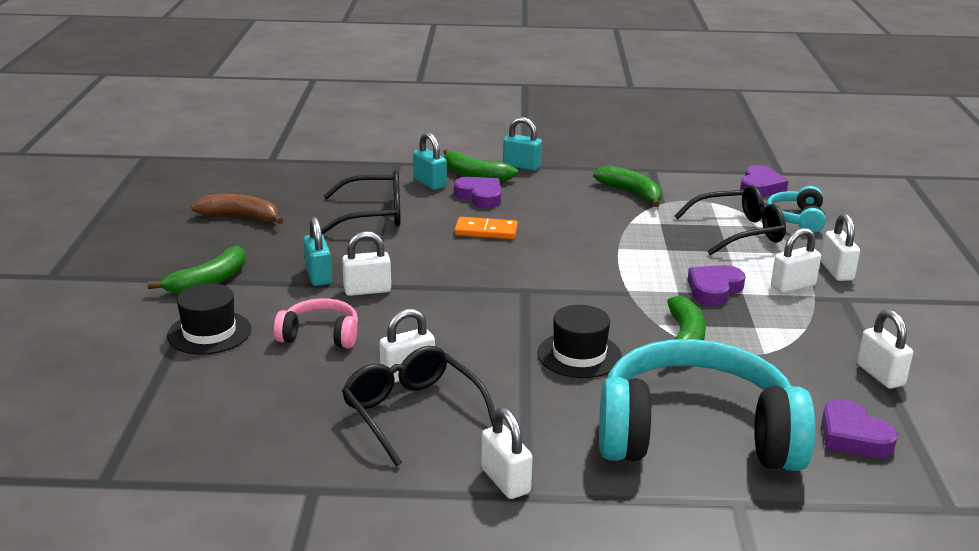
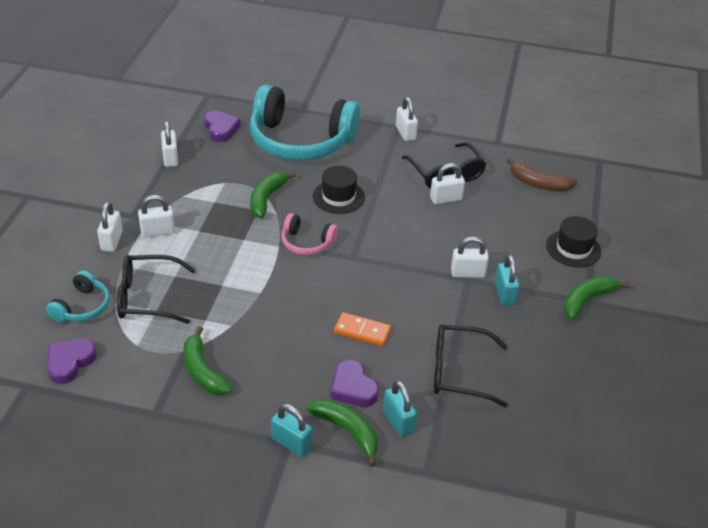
camera: 170 degrees left, 15 degrees up
brown banana [191,194,283,224] -> brown banana moved to [507,158,577,191]
pink headphones [274,298,358,348] -> pink headphones moved to [281,213,338,255]
purple heart [688,265,745,306] -> none

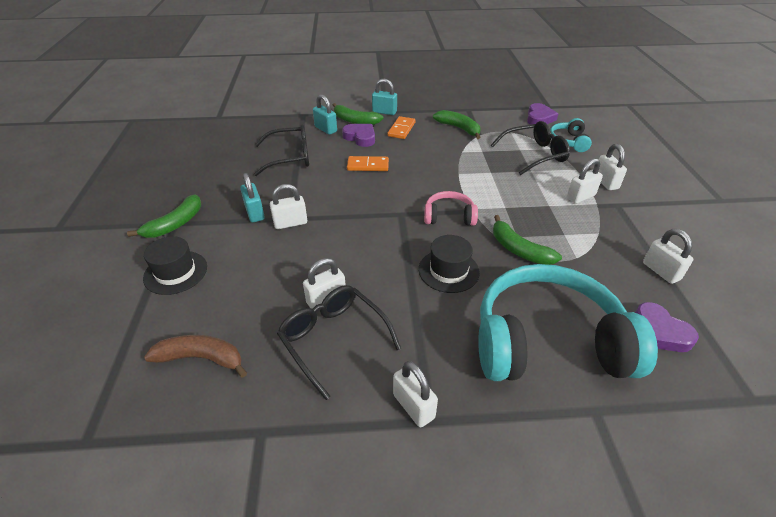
camera: 165 degrees right, 0 degrees up
green banana [250,172,296,218] -> green banana turned 135 degrees clockwise [493,215,562,265]
none -> orange domino [388,116,415,139]

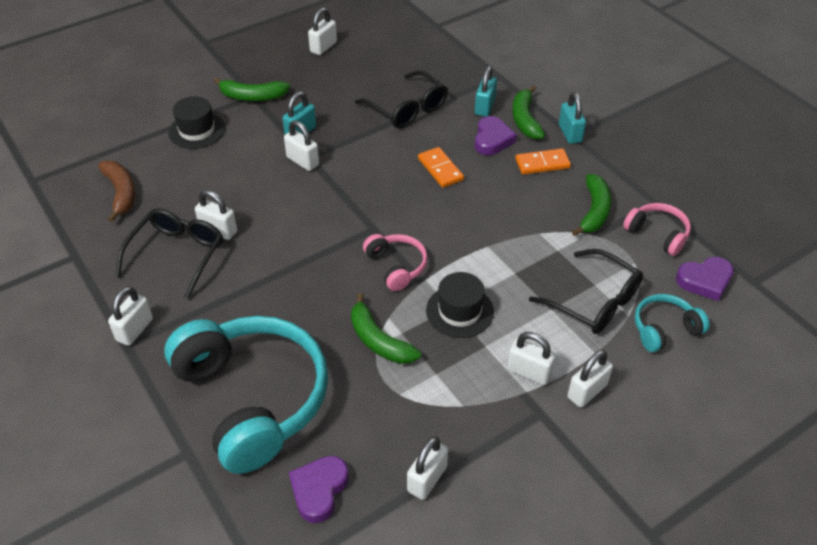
camera: 60 degrees right, 5 degrees up
black hat [419,235,480,293] -> black hat moved to [426,272,494,338]
green banana [493,215,562,265] -> green banana turned 60 degrees counterclockwise [351,293,421,364]
none -> white padlock [308,8,337,55]
none -> pink headphones [623,203,691,256]

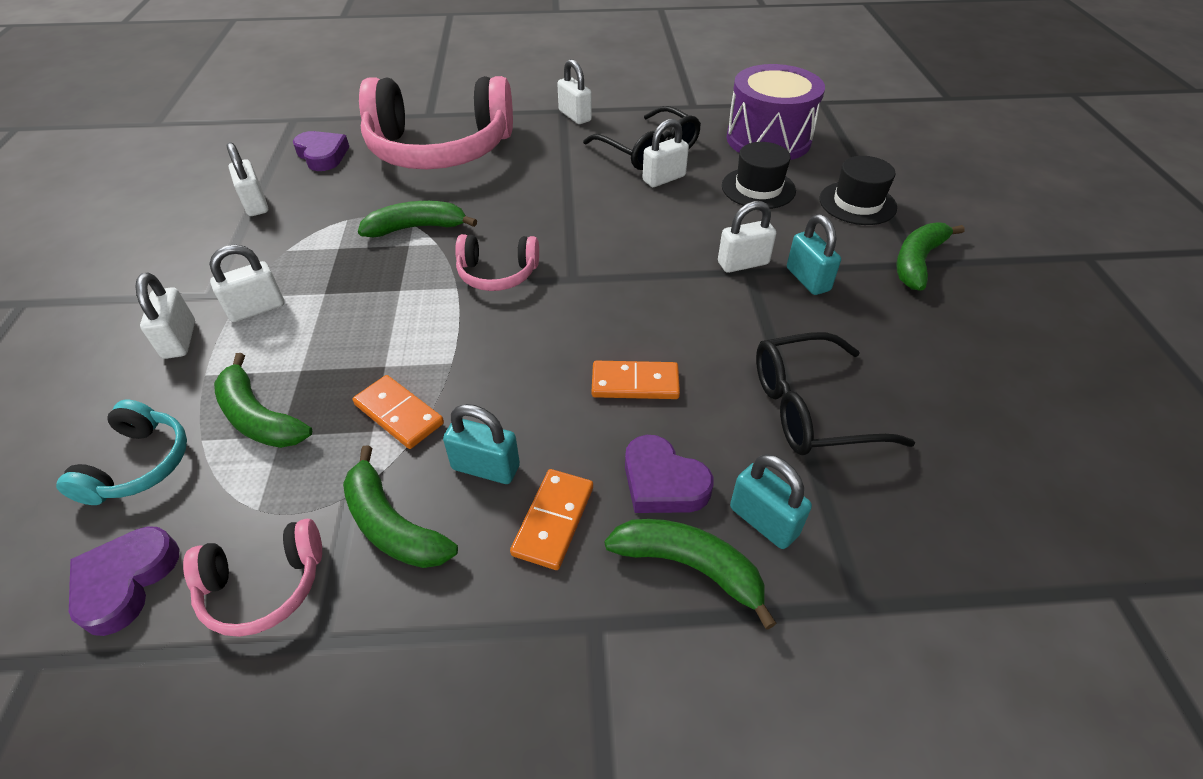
camera: 120 degrees right, 0 degrees up
brown banana [98,161,135,222] -> purple drum [727,64,825,160]
turquoise headphones [164,316,328,474] -> pink headphones [359,76,513,169]
white padlock [308,8,337,55] -> none
black hat [426,272,494,338] -> black hat moved to [722,142,796,209]
black glasses [529,249,643,334] -> green banana [214,353,312,448]
turquoise padlock [559,92,586,144] -> turquoise padlock moved to [443,404,520,484]
none -> orange domino [353,375,444,449]

